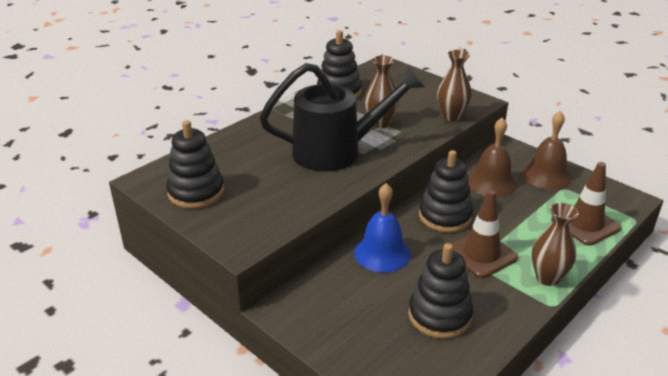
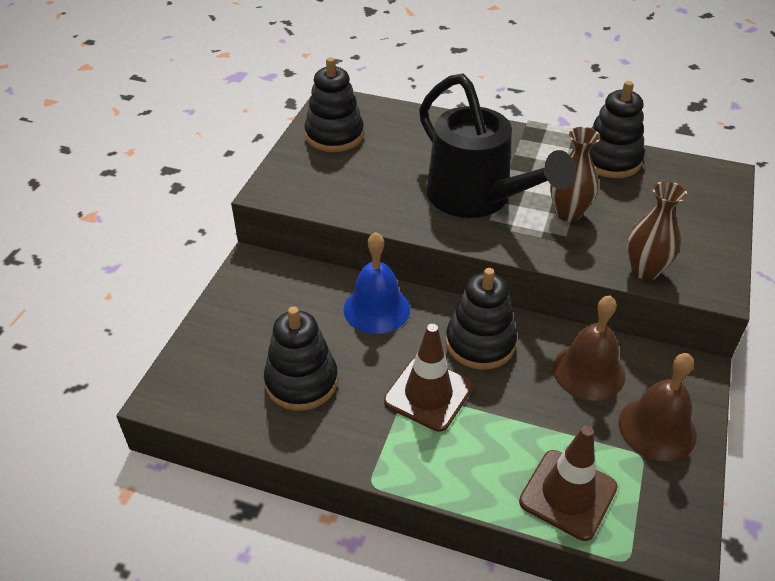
camera: 65 degrees right, 10 degrees up
brown vase [531,203,579,286] -> none

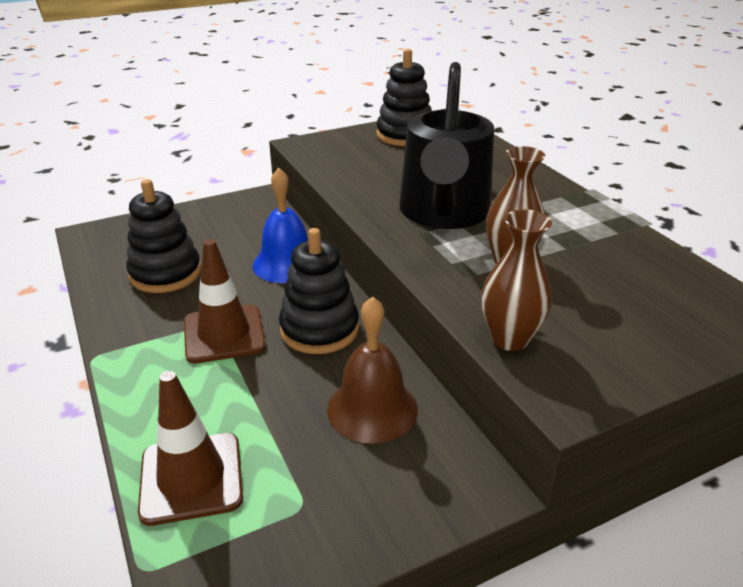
camera: 45 degrees right, 10 degrees down
black stacking toy [590,81,645,178] -> none
brown bell [619,353,697,461] -> none

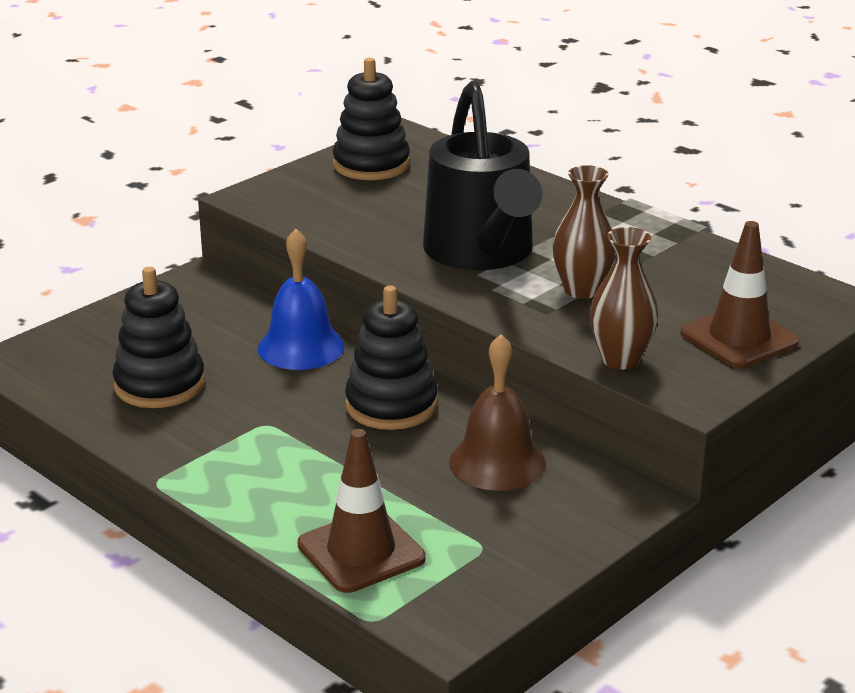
camera: 20 degrees left, 5 degrees down
brown traffic cone [184,239,266,364] -> brown traffic cone moved to [680,221,799,368]

